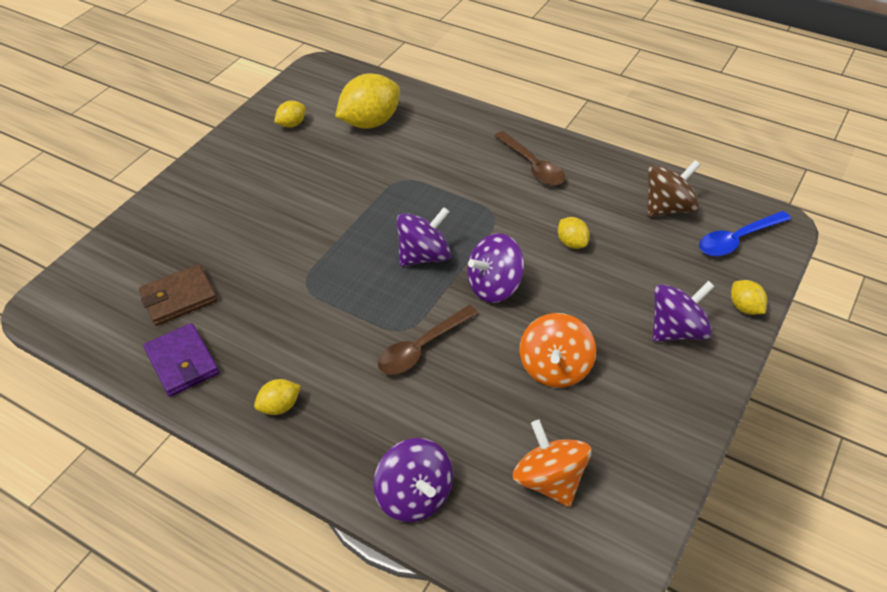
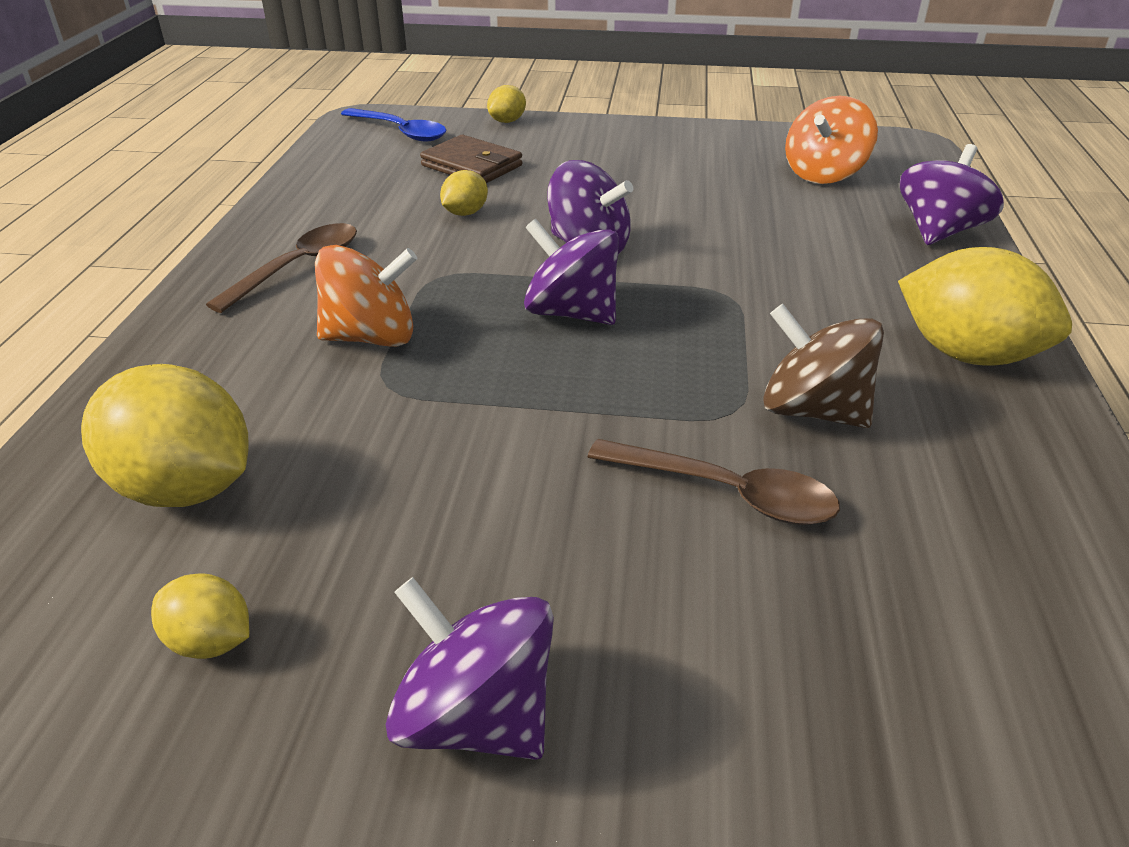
camera: 115 degrees left, 10 degrees down
brown wallet [139,264,218,326] -> brown wallet moved to [420,135,522,183]
purple wallet [143,323,219,397] -> none
yellow lemon [254,379,301,415] -> yellow lemon [898,247,1072,365], size x2.02
brown spoon [378,305,479,375] -> brown spoon moved to [587,439,840,525]
orange spinning top [520,313,596,388] -> orange spinning top moved to [315,245,418,347]
brown spinning top [647,160,700,217] -> brown spinning top moved to [763,304,884,428]
purple spinning top [653,281,715,342] -> purple spinning top moved to [385,577,554,760]

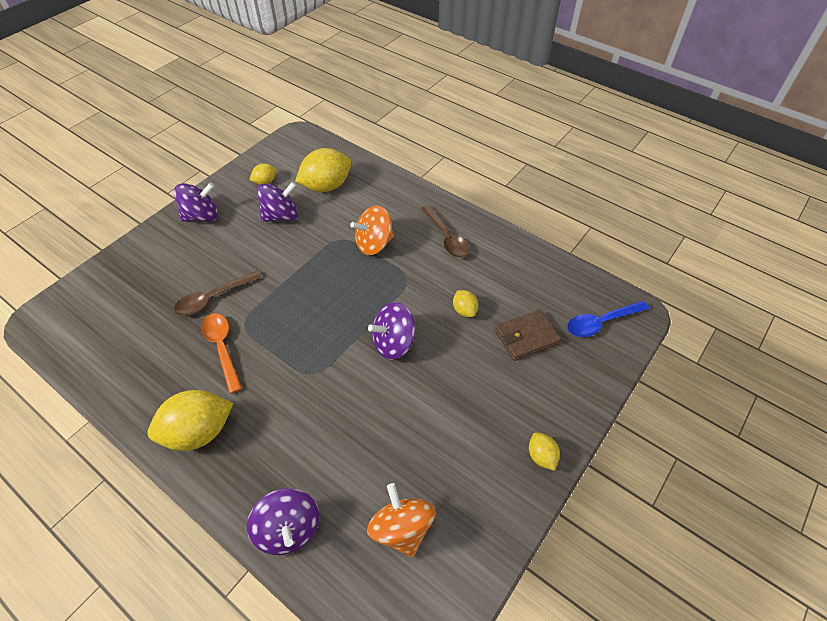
camera: 120 degrees right, 15 degrees up
orange spinning top [315,245,418,347] -> orange spinning top turned 45 degrees clockwise [350,205,394,255]
yellow lemon [487,85,526,123] -> yellow lemon moved to [529,432,560,471]
purple spinning top [524,219,619,325] -> purple spinning top moved to [257,182,298,222]
brown spinning top [763,304,884,428] -> orange spoon [201,313,242,394]

